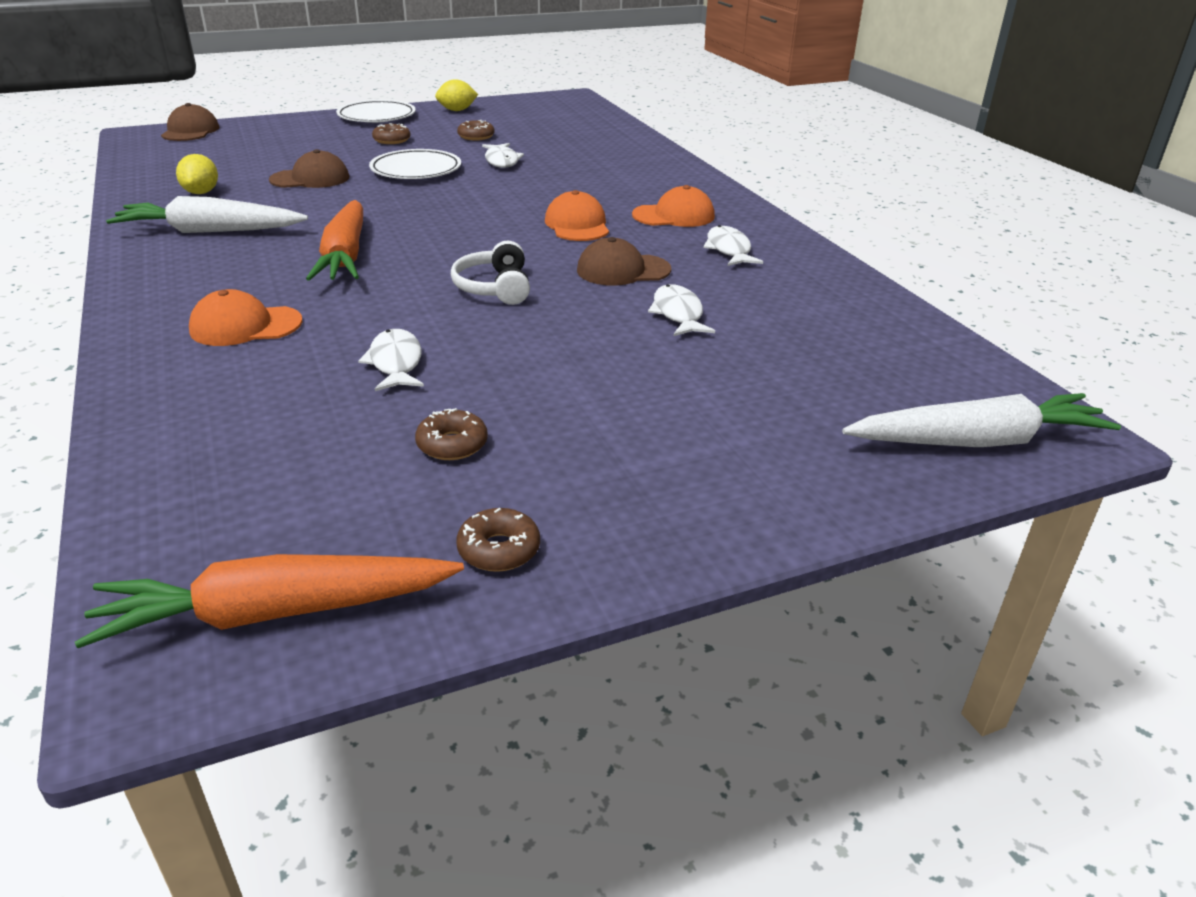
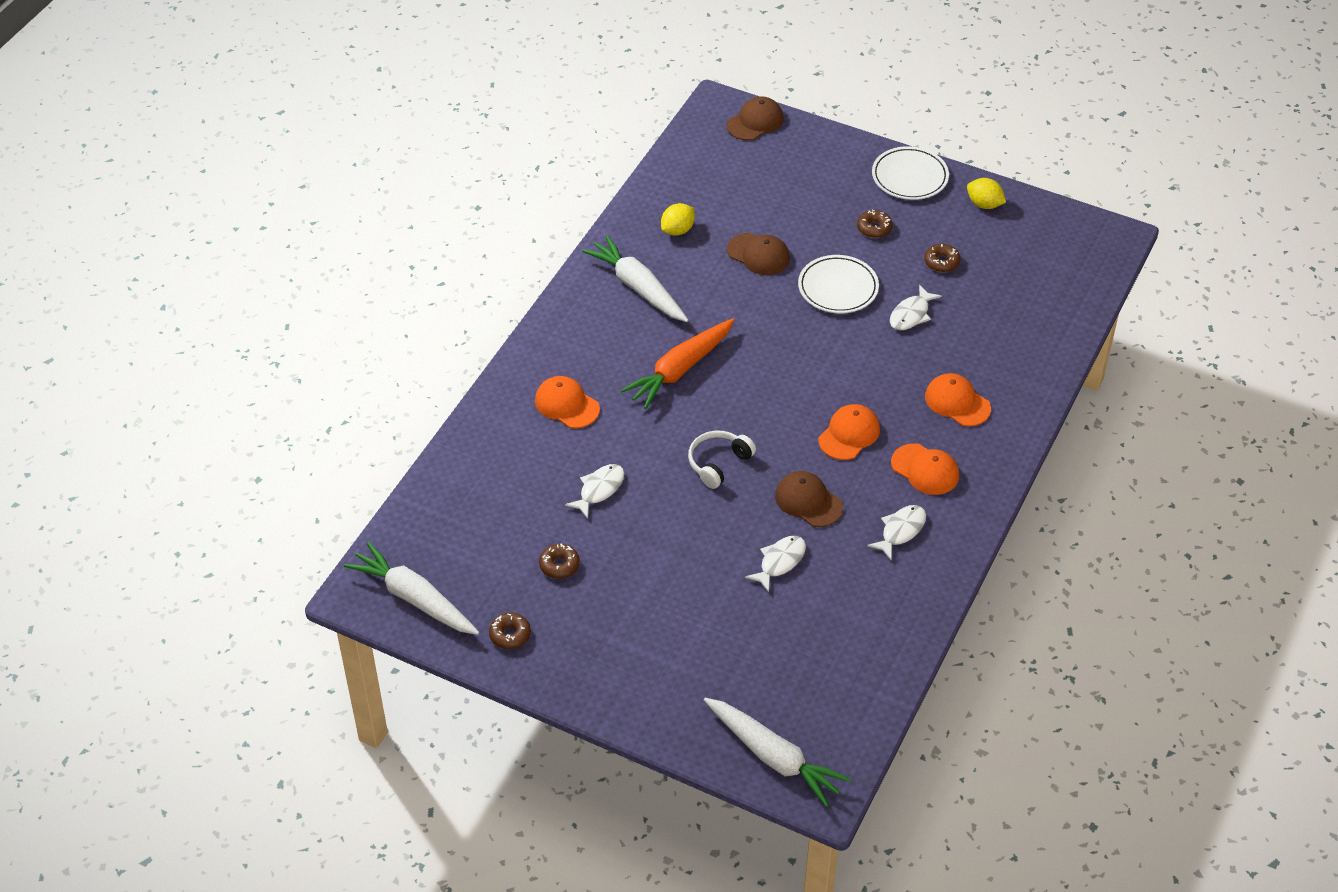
camera: 50 degrees right, 15 degrees up
orange carrot [75,554,464,648] -> white carrot [344,542,479,635]
none -> orange cap [925,373,991,426]

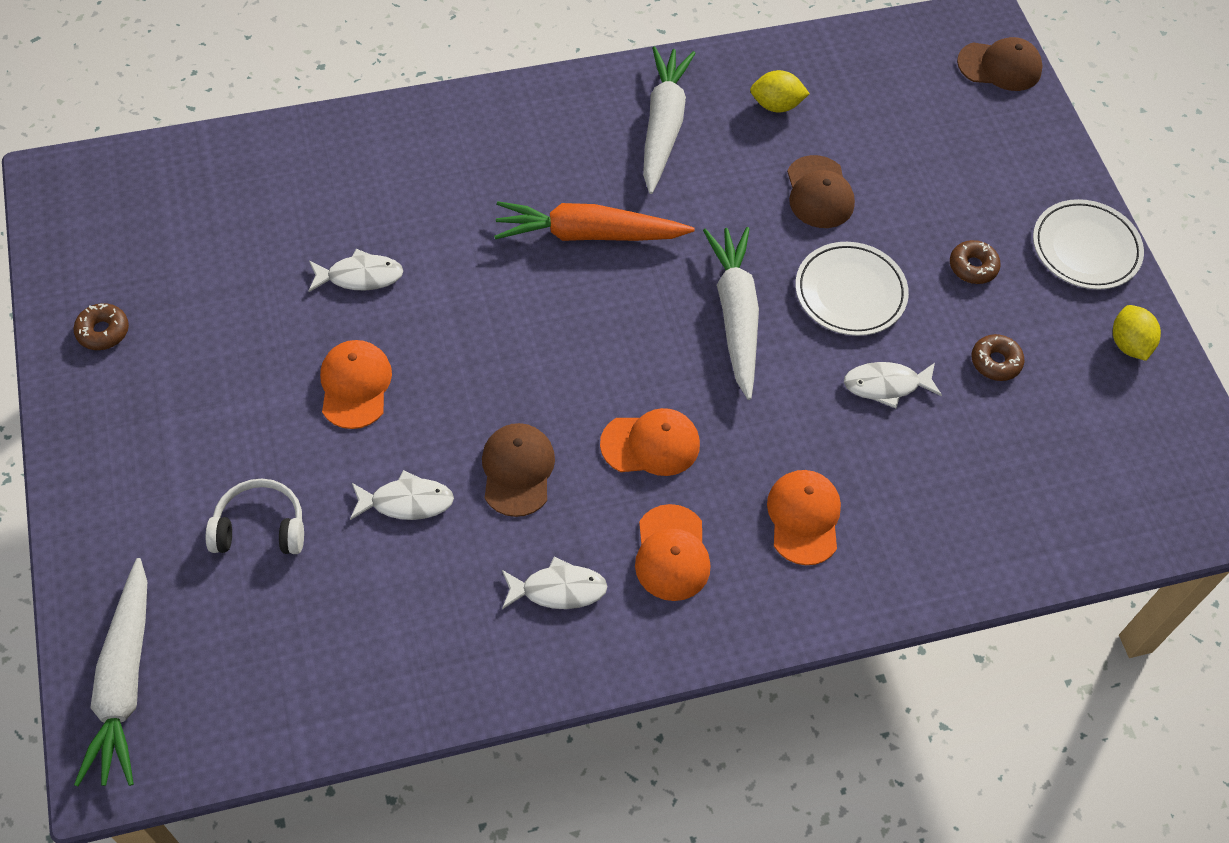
camera: 45 degrees right, 10 degrees up
white carrot [344,542,479,635] -> white carrot moved to [703,227,759,400]
orange cap [535,376,600,428] -> orange cap moved to [320,340,392,429]
brown donut [539,543,580,579] -> none
white headphones [688,430,756,489] -> white headphones moved to [206,479,304,554]

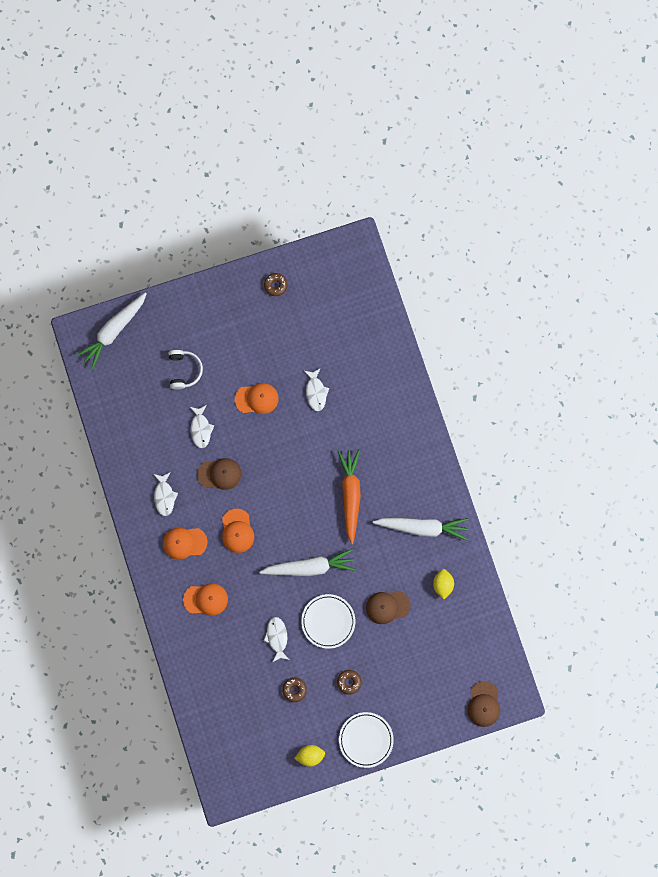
camera: 90 degrees right, 20 degrees up
white carrot [74,558,147,786] -> white carrot turned 45 degrees counterclockwise [76,292,147,369]

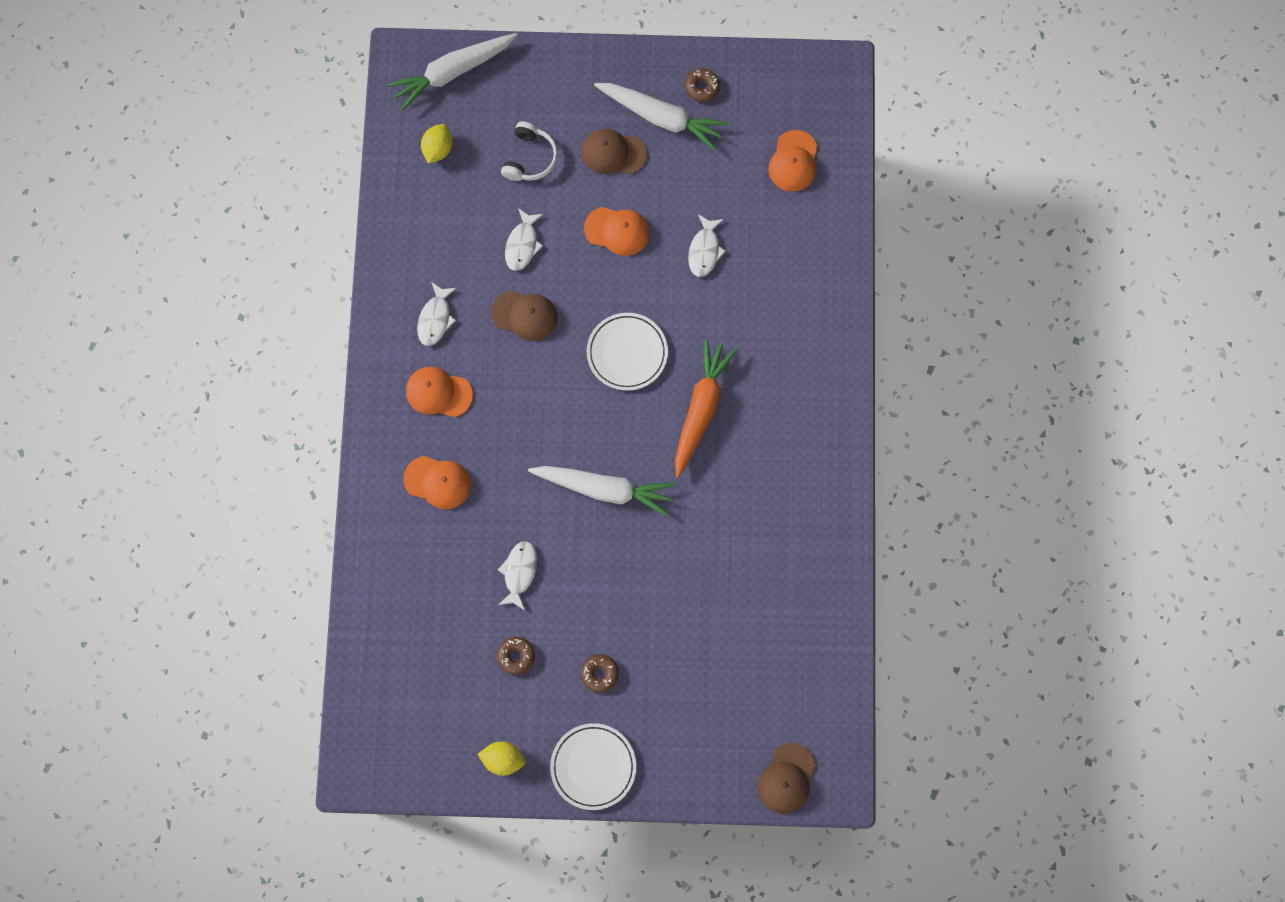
camera: 20 degrees right, 5 degrees down
orange cap [222,509,254,553] -> orange cap moved to [768,130,818,192]
white plate [301,594,355,649] -> white plate moved to [587,313,668,391]
brown cap [366,591,411,624] -> brown cap moved to [582,129,647,174]
white carrot [373,518,469,540] -> white carrot moved to [594,83,728,151]
yellow lemon [433,569,454,599] -> yellow lemon moved to [421,124,453,164]

